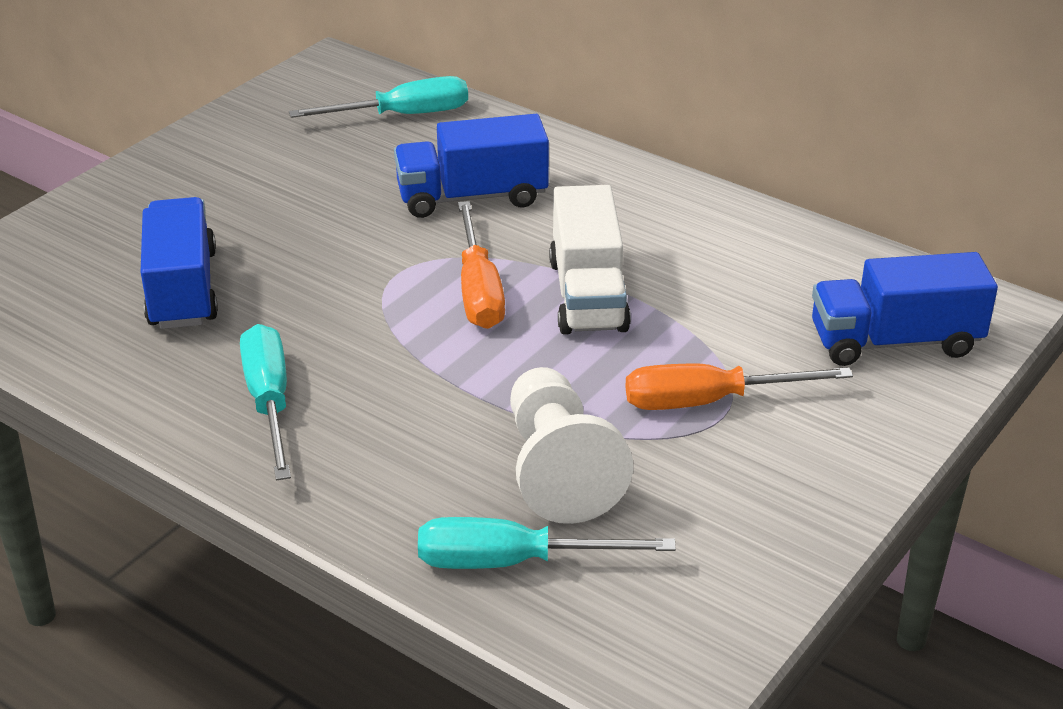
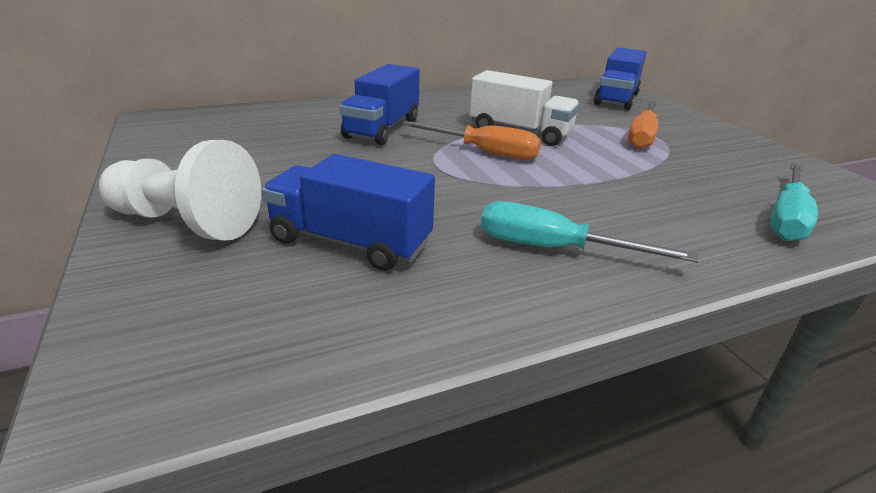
camera: 60 degrees left, 5 degrees down
turquoise screwdriver [289,76,468,118] -> none
white pawn [510,367,633,524] -> white pawn moved to [99,140,261,241]

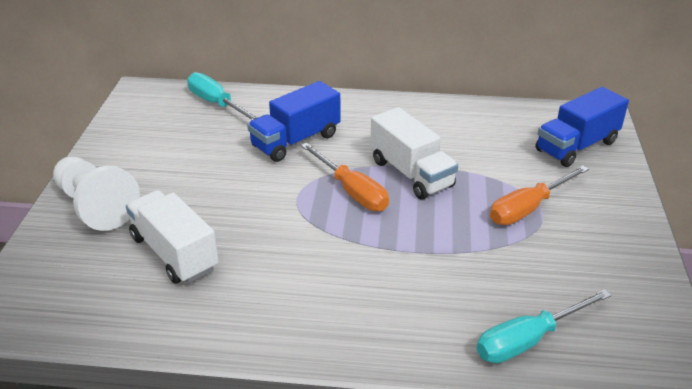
camera: 30 degrees right, 5 degrees up
blue truck [262,154,435,271] -> white truck [126,190,219,284]
turquoise screwdriver [481,201,699,263] -> turquoise screwdriver moved to [187,72,258,120]

